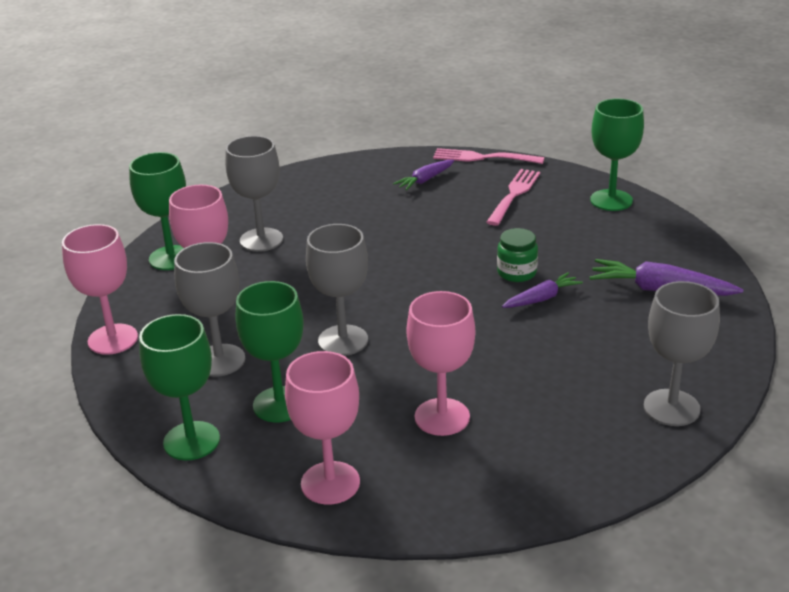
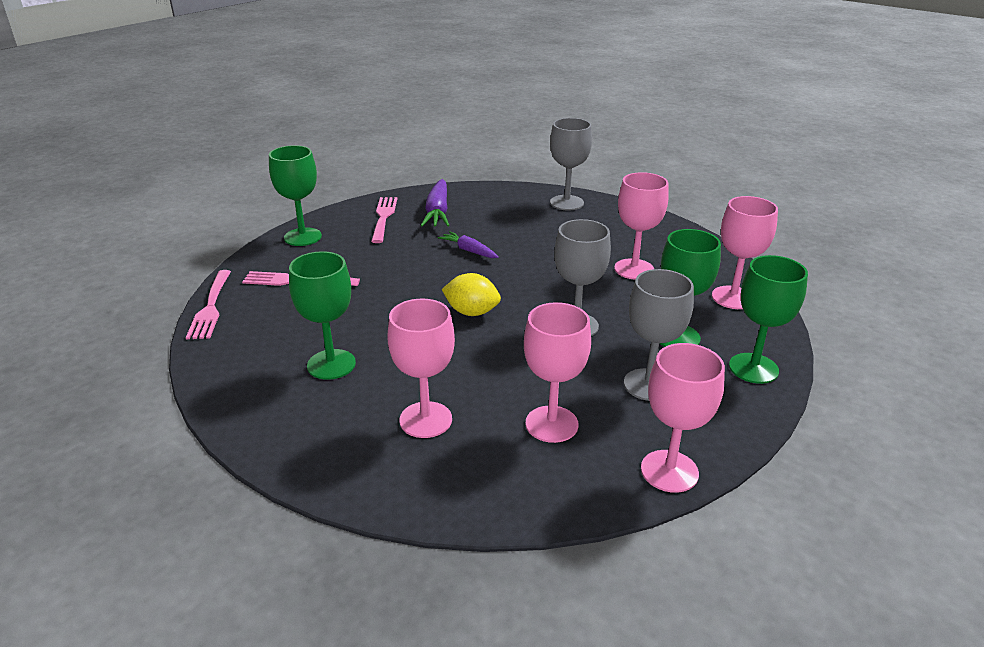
camera: 110 degrees left, 0 degrees up
green goblet [129,152,186,270] -> green goblet moved to [289,251,356,380]
grey goblet [225,136,283,252] -> pink goblet [387,299,455,438]
purple carrot [393,160,454,190] -> none
green jar [497,228,538,282] -> none
none -> pink fork [371,197,397,243]
none -> yellow lemon [442,273,501,316]

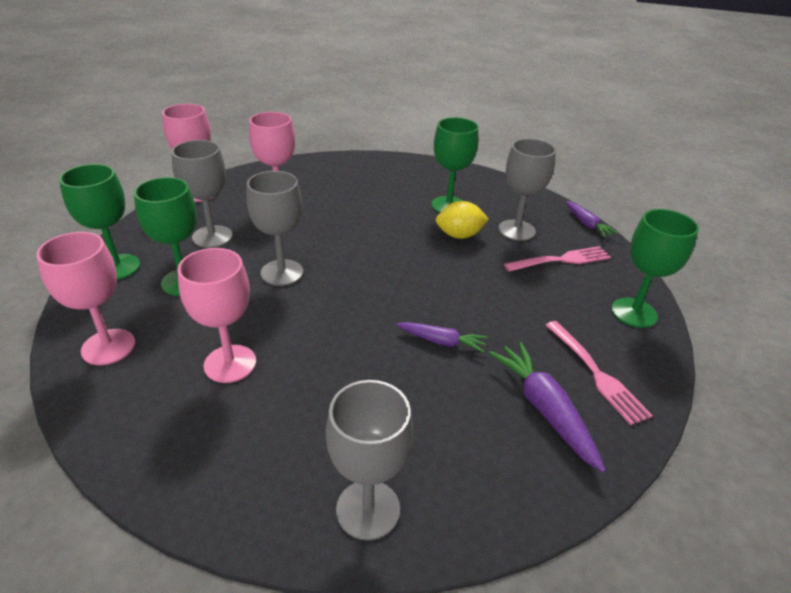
camera: 155 degrees right, 5 degrees up
pink fork [186,270,231,339] -> purple carrot [566,201,618,237]
pink goblet [387,299,455,438] -> none
yellow lemon [442,273,501,316] -> yellow lemon moved to [436,201,489,239]
none -> grey goblet [498,139,556,241]

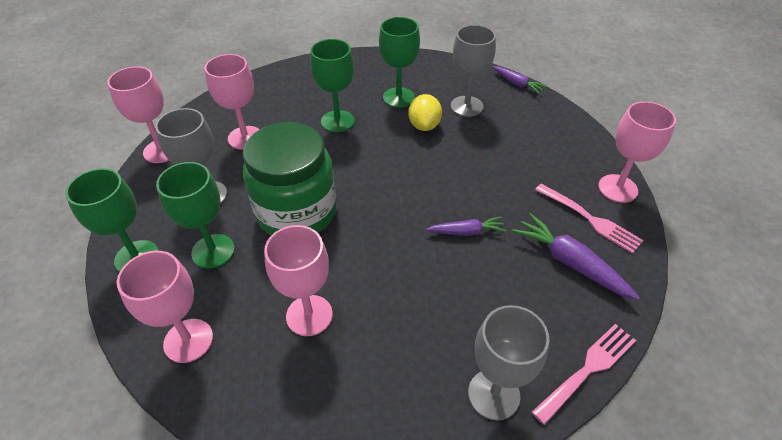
camera: 20 degrees left, 10 degrees up
grey goblet [246,171,303,286] -> green jar [243,122,337,235]
yellow lemon [436,201,489,239] -> yellow lemon turned 60 degrees counterclockwise [408,94,442,131]
pink fork [504,246,611,272] -> pink fork moved to [532,324,636,425]
green goblet [611,209,699,328] -> green goblet moved to [310,39,355,132]
none -> pink goblet [598,101,676,203]

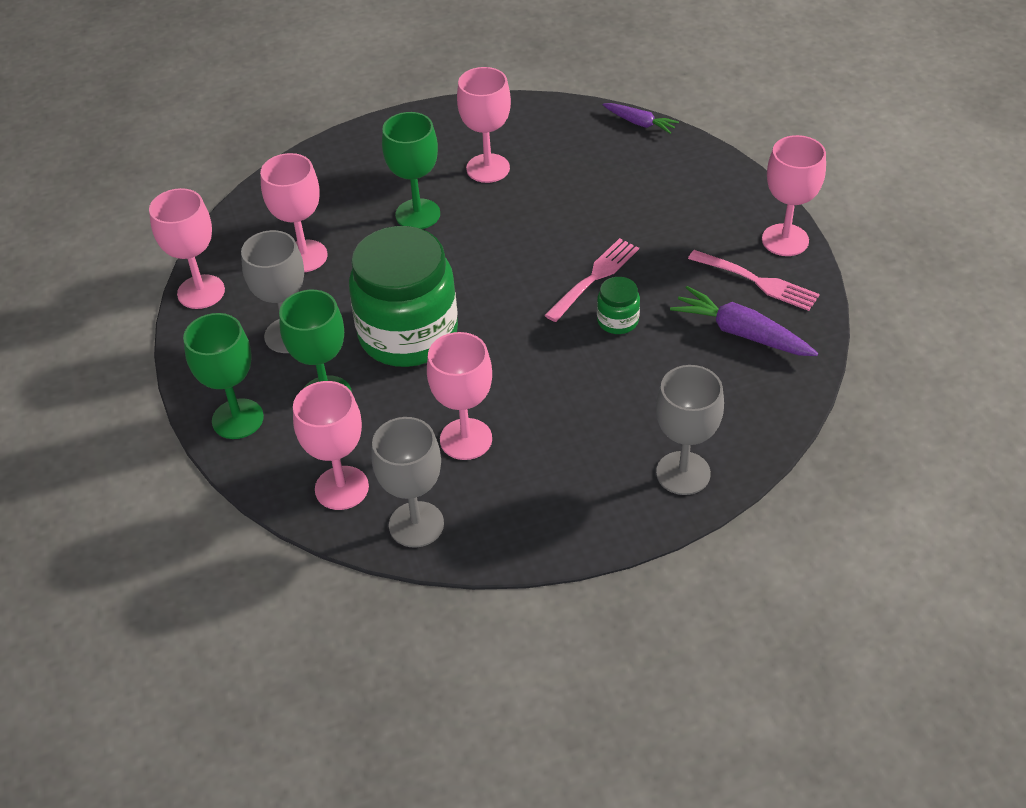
camera: 10 degrees left, 0 degrees up
green goblet [379,17,420,108] -> pink goblet [457,67,511,183]
yellow lemon [408,94,442,131] -> none
purple carrot [426,216,506,236] -> green jar [597,277,640,334]
grey goblet [451,25,496,117] -> grey goblet moved to [371,417,444,548]
pink fork [532,324,636,425] -> pink fork moved to [544,238,639,322]

